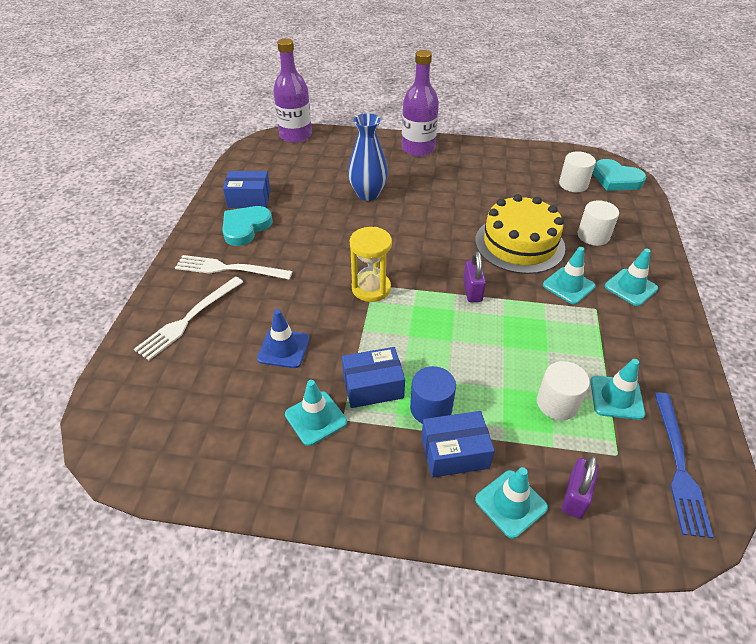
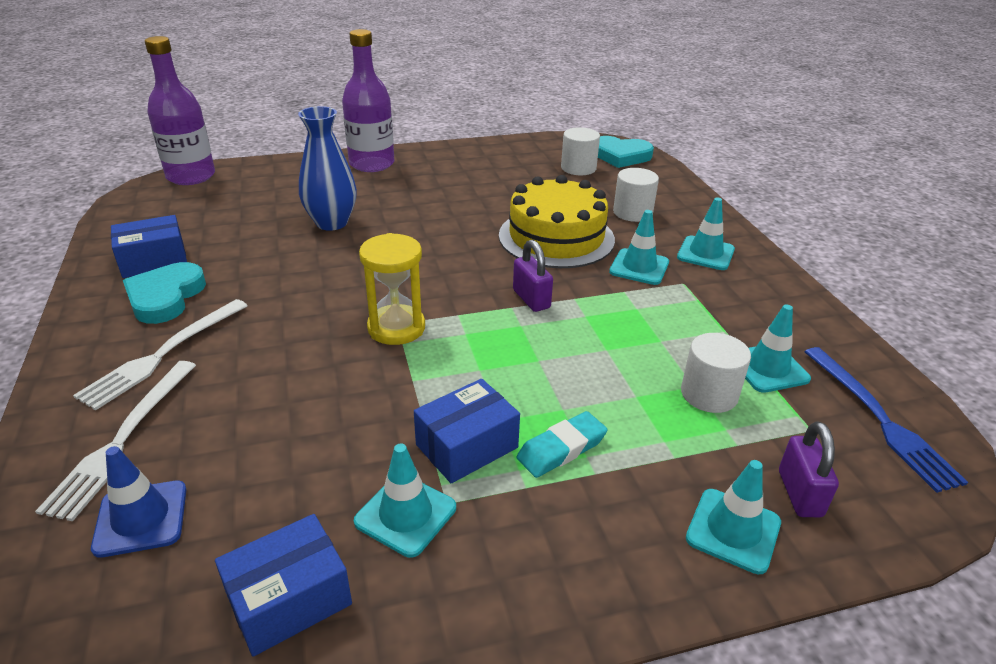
camera: 25 degrees left, 10 degrees down
white fork [175,255,293,280] -> white fork turned 45 degrees counterclockwise [73,299,248,410]
blue traffic cone [257,309,310,368] -> blue traffic cone moved to [91,446,186,558]
blue cylinder [410,366,456,424] -> turquoise eraser [516,411,608,478]
blue box [421,411,495,478] -> blue box moved to [215,514,352,657]

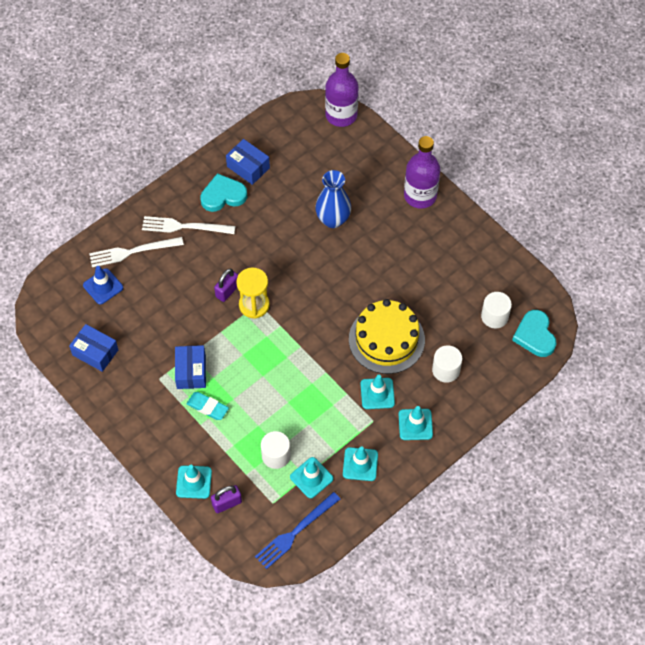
camera: 65 degrees right, 25 degrees up
turquoise traffic cone [354,443,456,558] -> turquoise traffic cone moved to [343,446,378,481]
blue box [414,379,520,483] -> blue box turned 60 degrees clockwise [175,345,206,389]
purple padlock [513,240,553,312] -> purple padlock moved to [214,269,238,302]

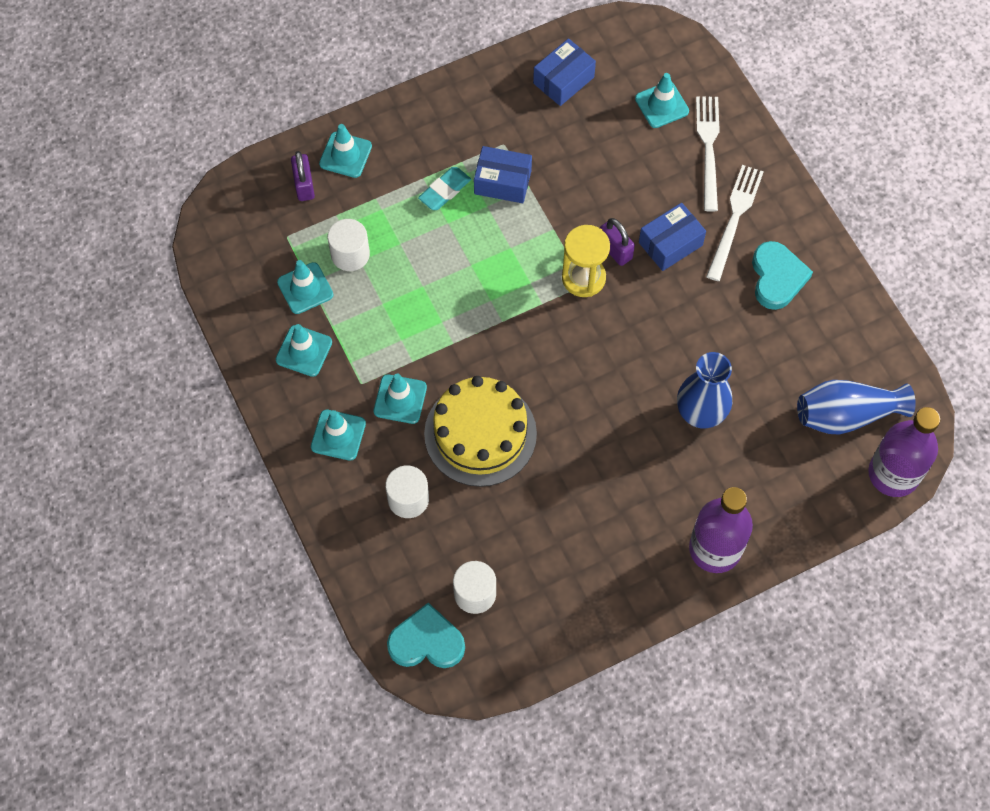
camera: 105 degrees right, 5 degrees up
blue traffic cone [83,266,123,304] -> turquoise traffic cone [635,73,689,128]
blue box [226,139,270,185] -> blue box moved to [639,203,706,271]
blue fork [255,492,340,569] -> none
none -> blue vase [797,380,916,435]

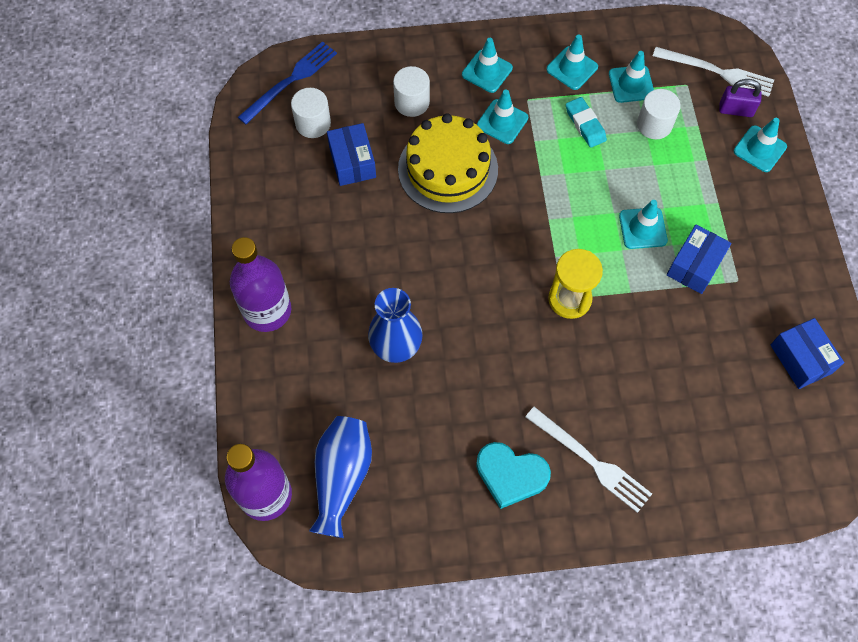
camera: 110 degrees right, 0 degrees up
turquoise heart [387,603,465,668] -> blue fork [238,41,337,124]
turquoise eraser [418,167,471,210] -> turquoise eraser moved to [566,97,607,148]
purple padlock [600,218,635,266] -> none
turquoise traffic cone [635,73,689,128] -> turquoise traffic cone moved to [619,200,668,249]
blue box [639,203,706,271] -> blue box moved to [327,123,376,186]
white fork [696,96,720,212] -> white fork moved to [653,47,774,97]

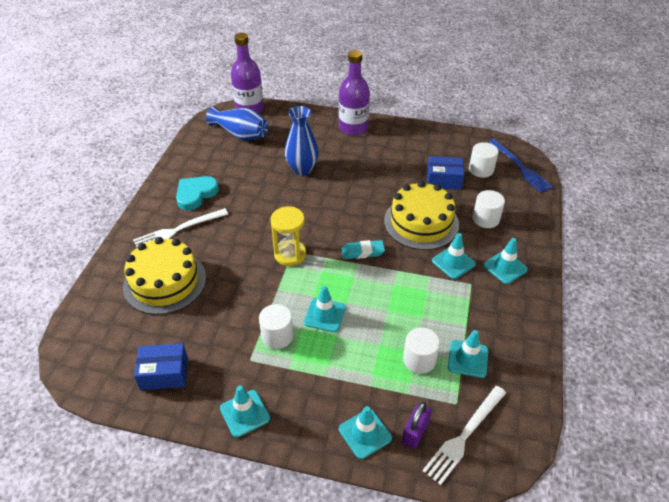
camera: 110 degrees right, 20 degrees down
turquoise traffic cone [546,34,598,90] -> turquoise traffic cone moved to [220,385,270,437]
turquoise eraser [566,97,607,148] -> turquoise eraser moved to [342,240,385,259]
blue box [667,225,731,294] -> white cylinder [259,304,293,349]
none -> yellow cake [123,237,206,315]

